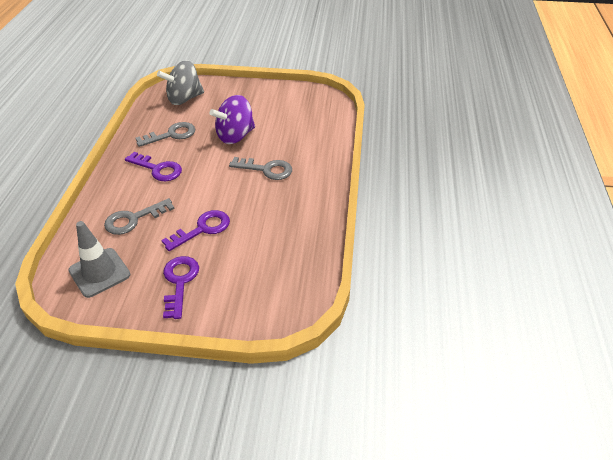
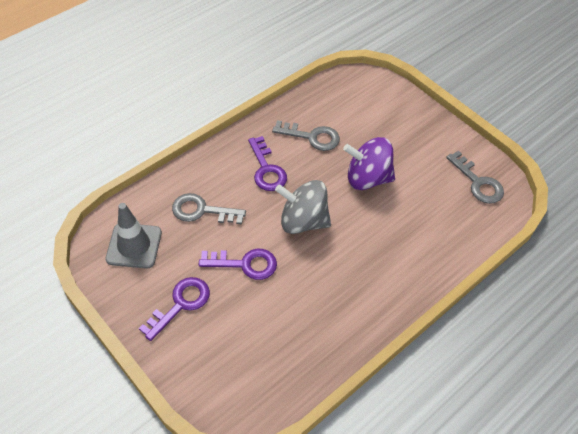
camera: 40 degrees right, 10 degrees up
grey spinning top [157,60,204,105] -> grey spinning top moved to [275,180,331,234]
grey key [229,157,292,180] -> grey key moved to [446,150,504,204]

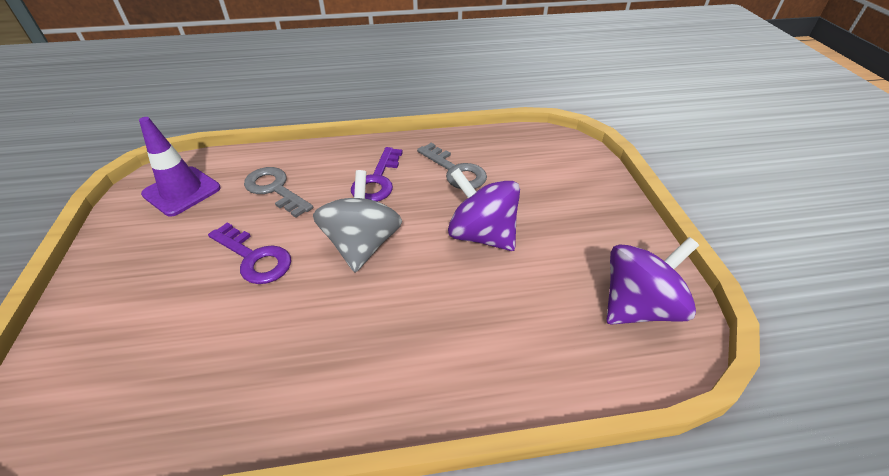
camera: 35 degrees right, 10 degrees down
grey traffic cone [105,203,162,269] -> purple traffic cone [139,117,221,217]
purple key [139,277,210,341] -> none
grey spinning top [275,180,331,234] -> grey spinning top turned 45 degrees clockwise [313,170,402,272]
grey key [446,150,504,204] -> purple spinning top [606,237,699,325]

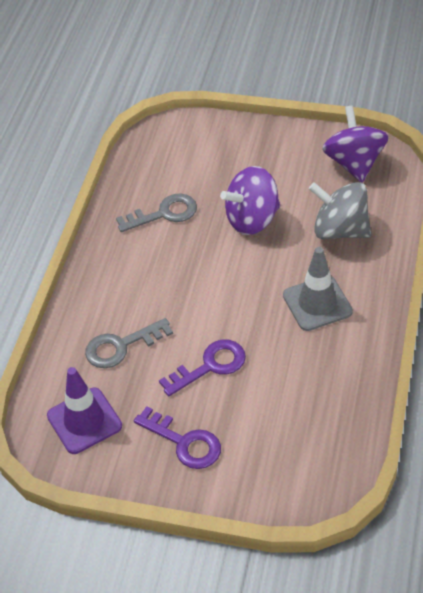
camera: 65 degrees left, 5 degrees up
grey spinning top [313,170,402,272] -> grey spinning top moved to [309,182,371,239]
purple key [351,147,403,202] -> purple key moved to [134,406,221,469]
none -> grey traffic cone [283,247,353,331]

